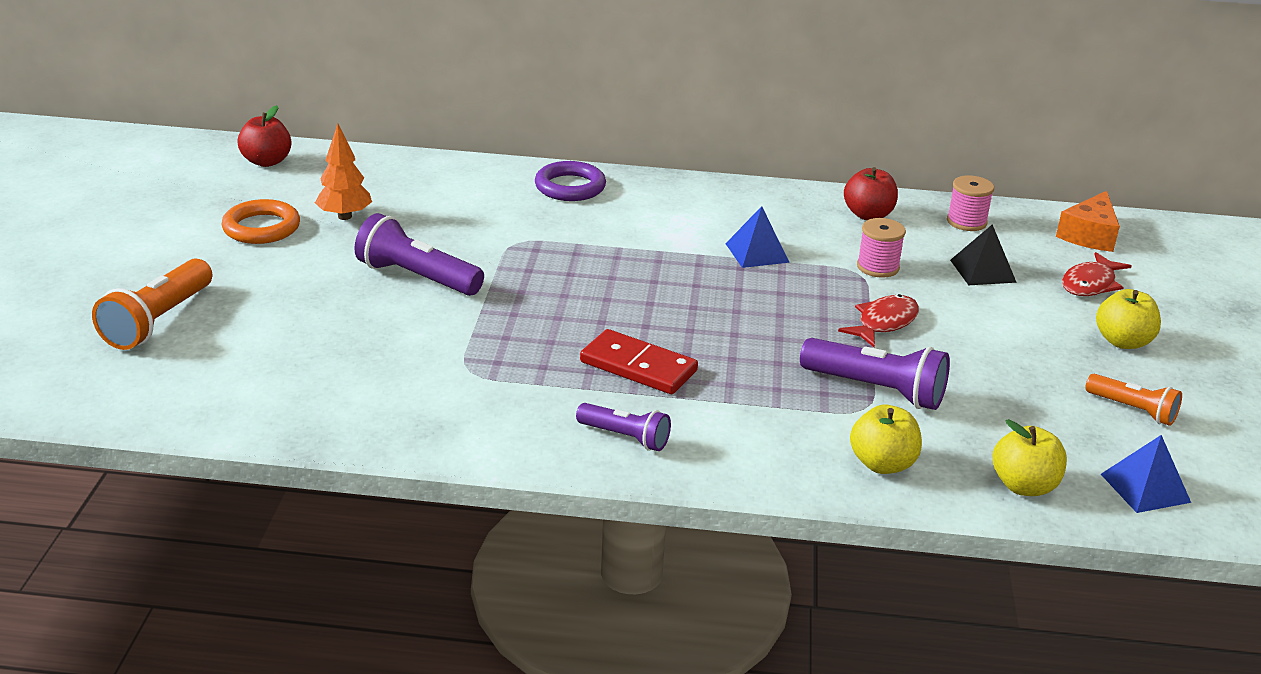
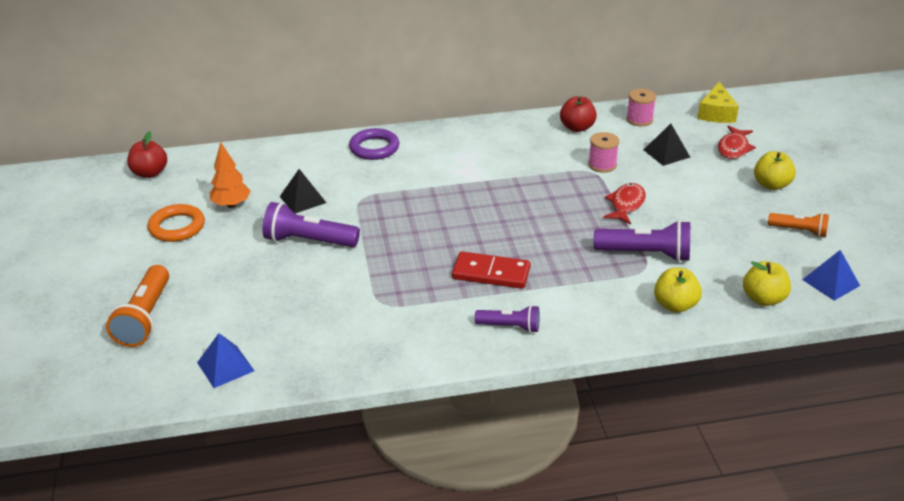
camera: 15 degrees left, 5 degrees up
blue pyramid [725,206,790,268] -> blue pyramid moved to [197,333,254,388]
orange cheese [1056,191,1120,252] -> yellow cheese [697,82,739,123]
none -> black pyramid [280,169,326,214]

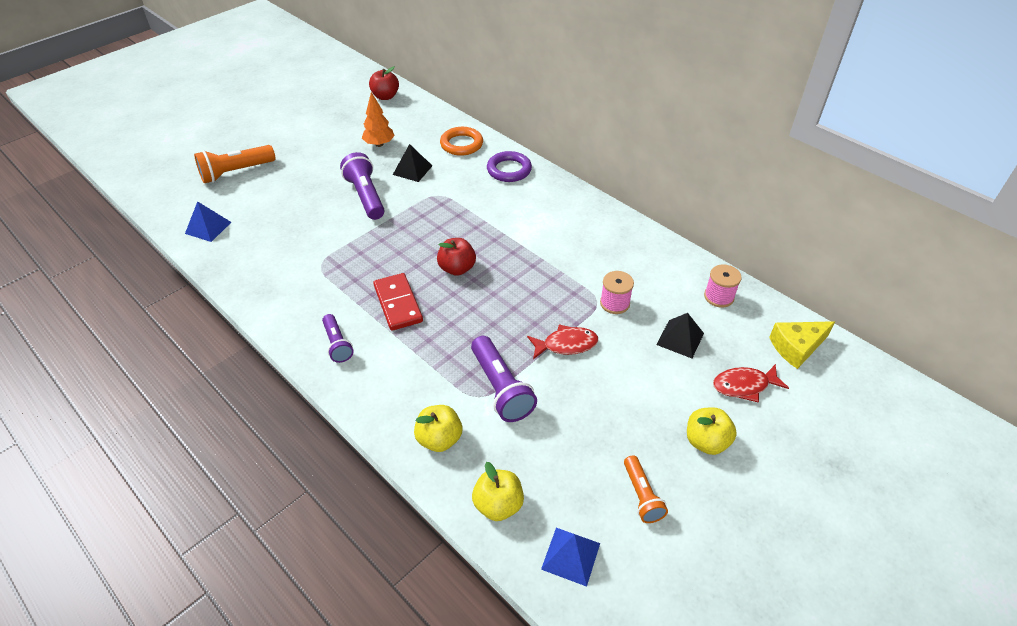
camera: 55 degrees right, 10 degrees up
orange ring [148,204,205,242] -> orange ring moved to [440,127,483,156]
red apple [560,96,597,132] -> red apple moved to [437,238,476,276]

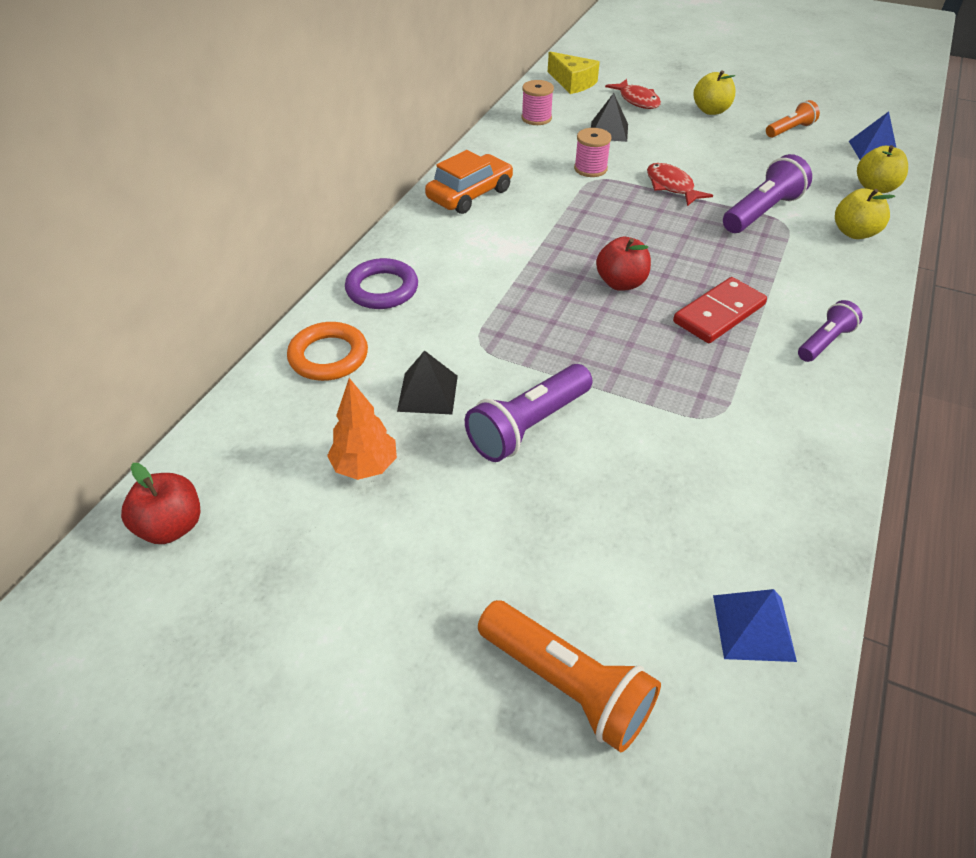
camera: 110 degrees left, 0 degrees up
none -> orange car [425,150,513,214]

